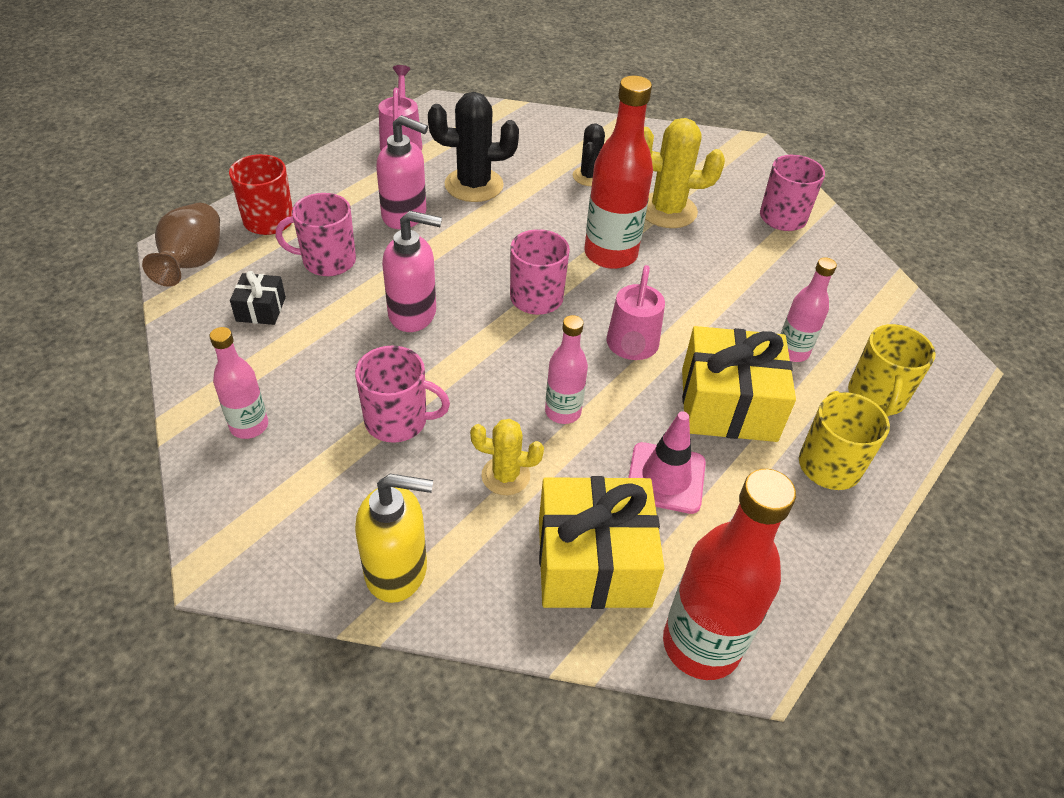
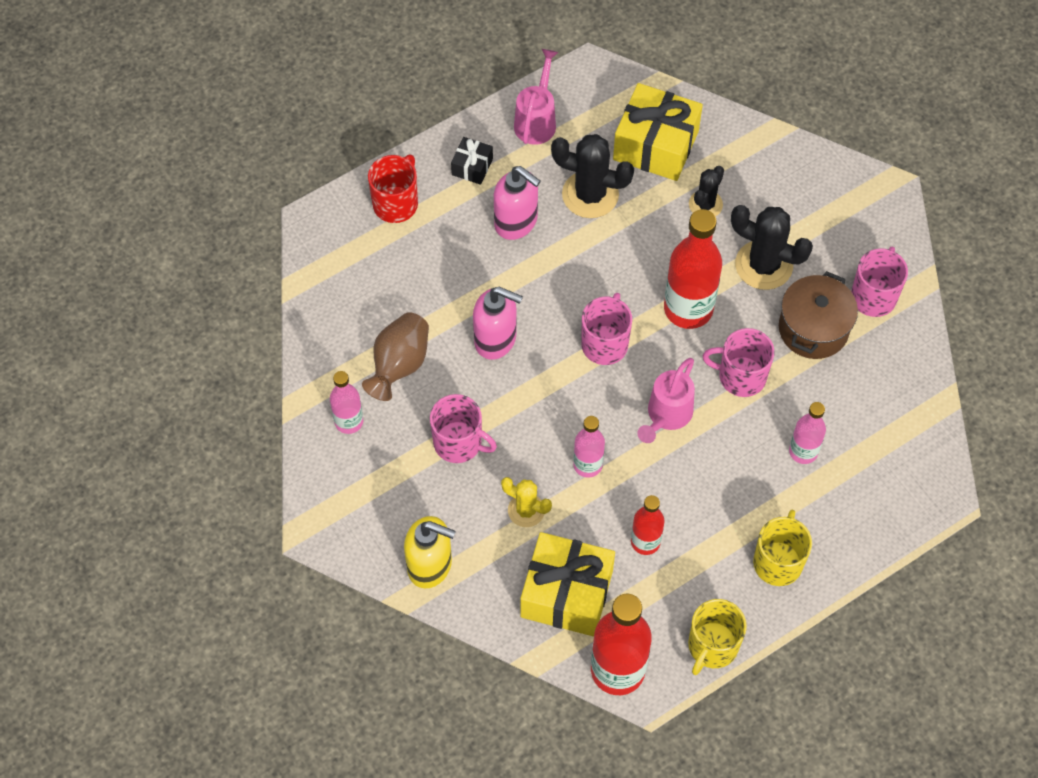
camera: 20 degrees right, 15 degrees up
brown vase [142,203,220,287] -> brown vase moved to [362,312,429,401]
black gift [230,271,286,325] -> black gift moved to [451,137,493,185]
pink mug [276,193,356,276] -> pink mug moved to [703,328,775,397]
pink traffic cone [628,411,706,514] -> red bottle [631,495,664,555]
yellow cactus [644,118,725,228] -> black cactus [731,205,813,290]
yellow gift [682,326,796,442] -> yellow gift moved to [613,83,703,181]
yellow mug [848,324,936,417] -> yellow mug moved to [688,599,747,675]
none -> brown pot [779,271,858,359]

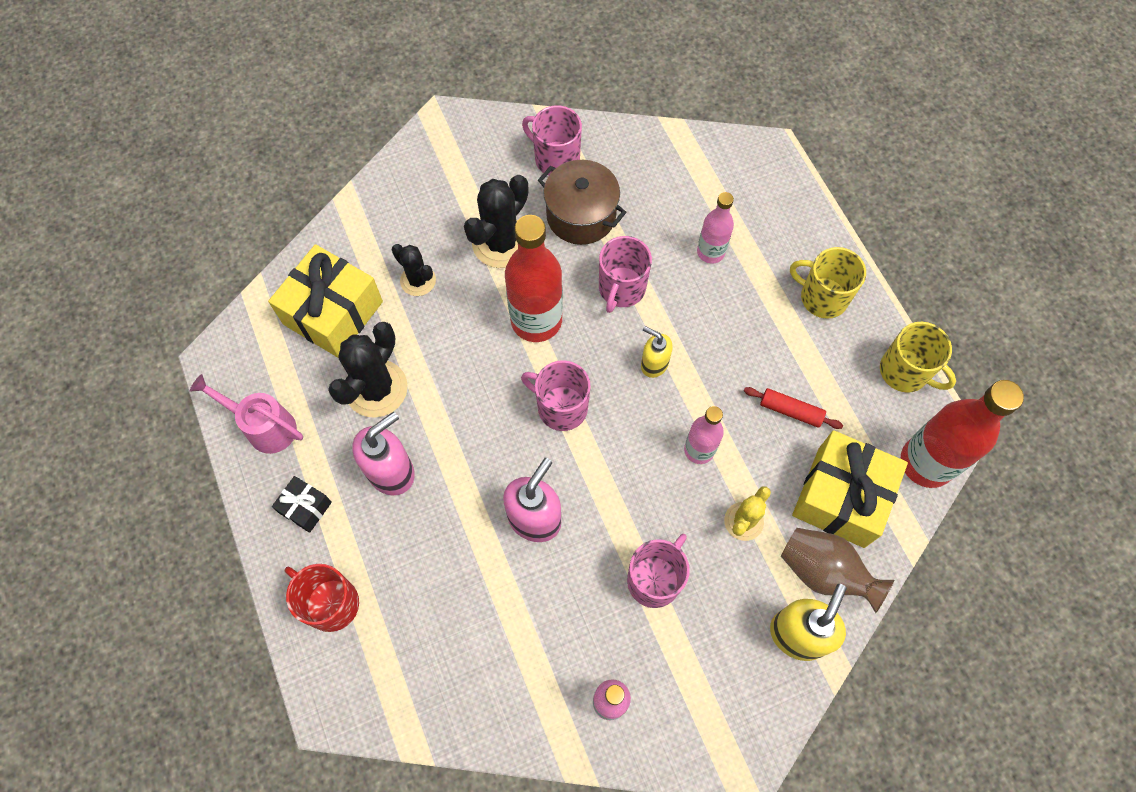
camera: 80 degrees left, 5 degrees up
brown vase [362,312,429,401] -> brown vase moved to [781,528,894,613]
red bottle [631,495,664,555] -> red rolling pin [744,387,843,429]
pink watering can [637,358,695,443] -> yellow soap dispenser [641,326,673,378]

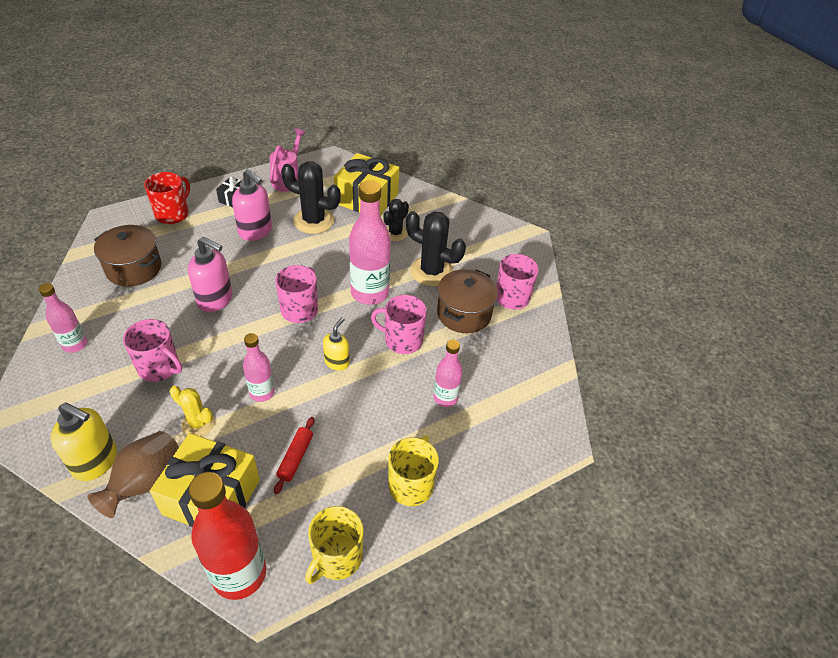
camera: 80 degrees right, 20 degrees down
red bottle [505,215,563,342] -> pink bottle [349,180,391,305]
none -> brown pot [94,225,161,287]

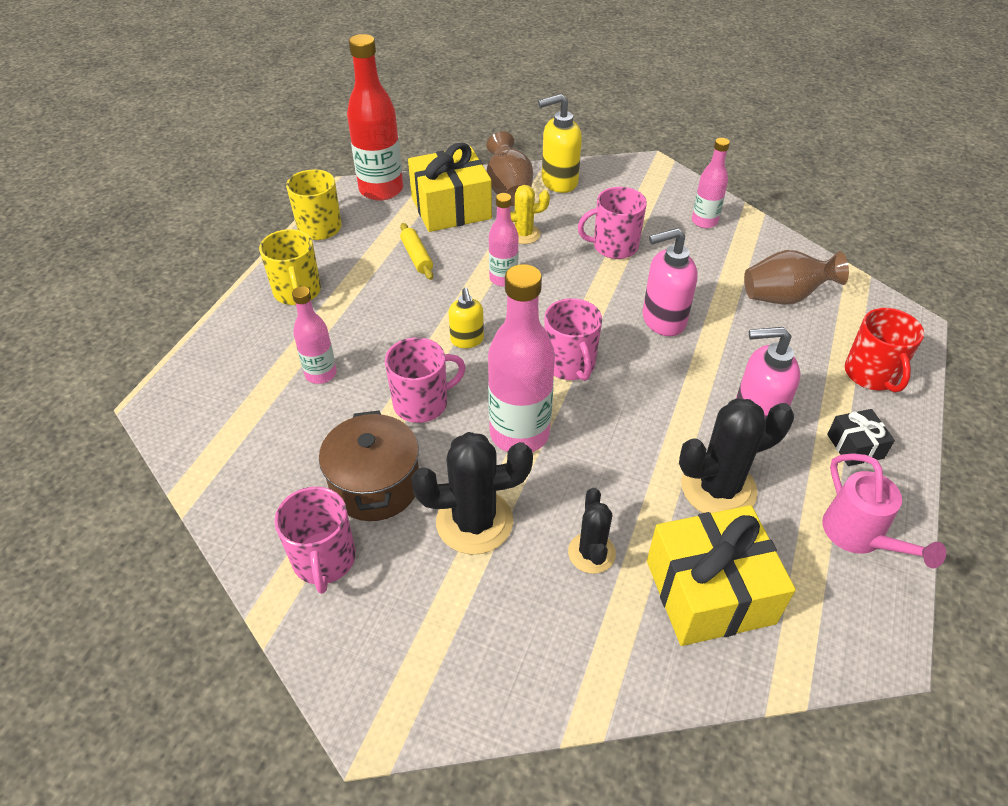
camera: 145 degrees right, 0 degrees up
brown pot [94,225,161,287] -> brown vase [744,250,849,305]
red rolling pin [274,417,314,494] -> yellow rolling pin [400,223,433,280]

